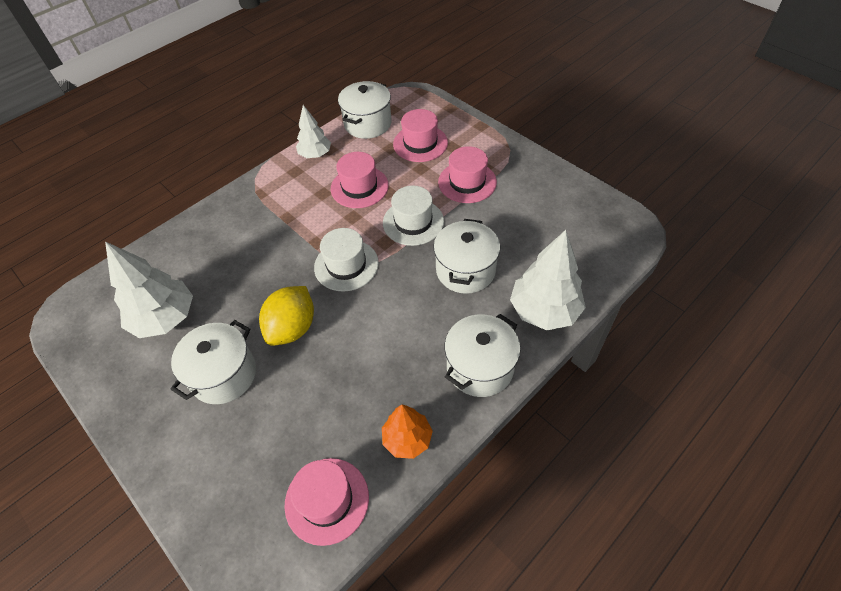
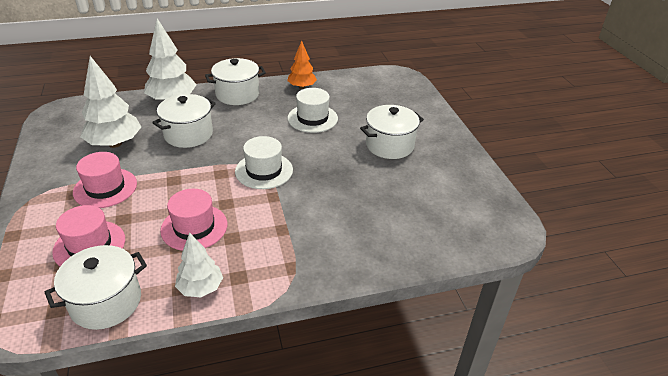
camera: 155 degrees left, 15 degrees down
white tree [105,241,193,338] -> white tree moved to [80,56,141,148]
yellow lemon [259,286,314,346] -> none
pink hat [284,458,369,546] -> none
white hat [383,186,444,246] -> white hat moved to [287,88,338,133]

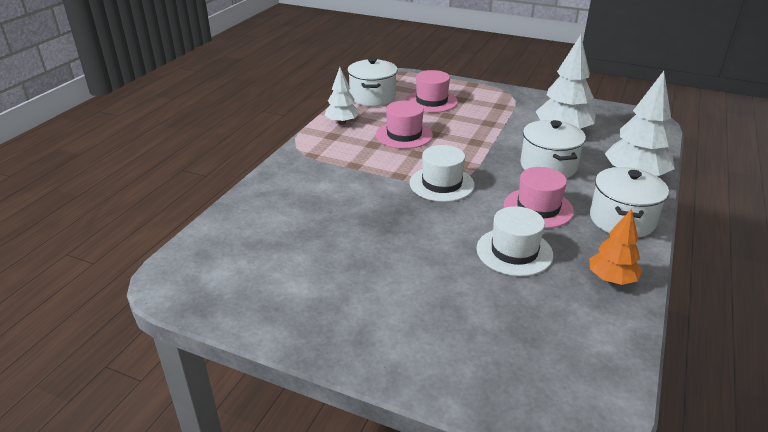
camera: 130 degrees right, 5 degrees down
pink hat [73,152,137,208] -> pink hat moved to [504,167,574,228]
white pot [360,105,424,159] -> none

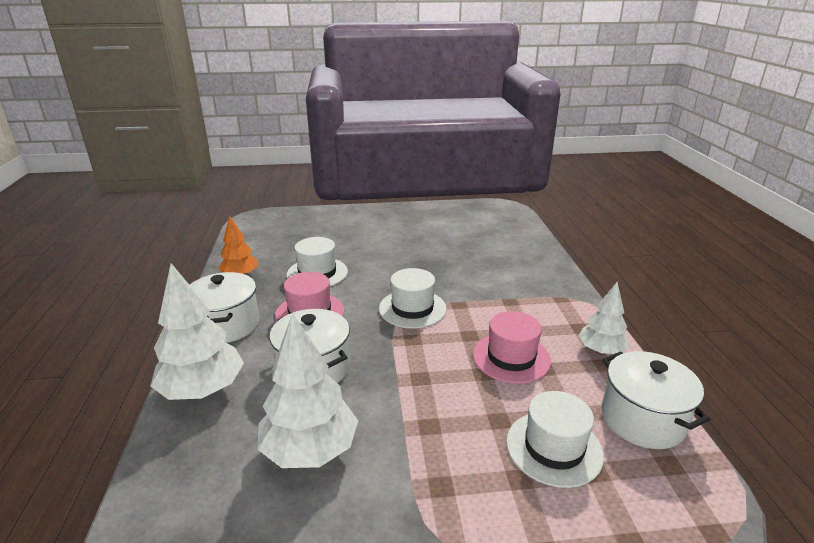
camera: 150 degrees right, 5 degrees down
pink hat [406,70,458,113] -> white hat [506,391,604,488]

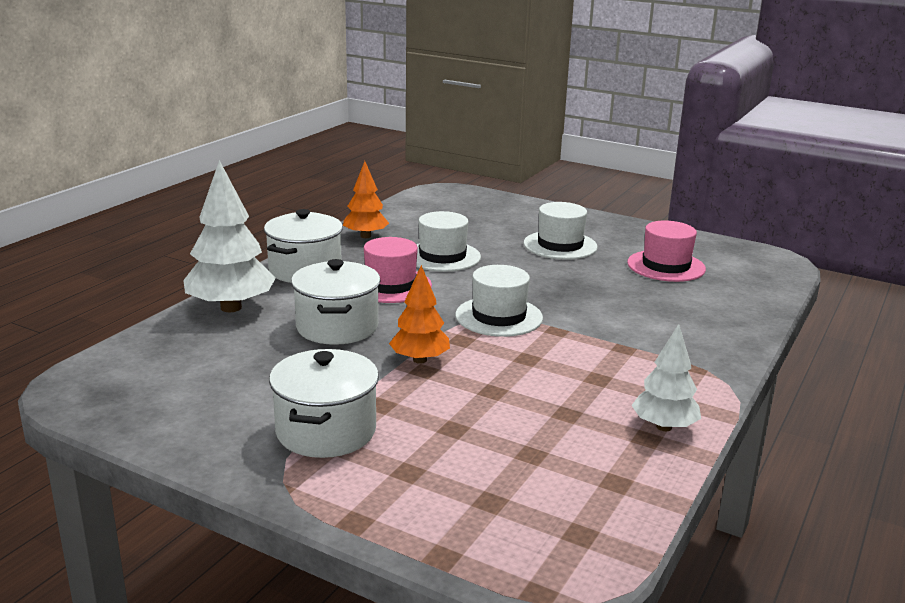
camera: 35 degrees right, 5 degrees down
white tree [258,313,358,468] -> none
pink hat [473,311,551,384] -> pink hat moved to [627,221,706,282]
white hat [506,391,604,488] -> white hat moved to [524,202,598,260]
white pot [601,351,710,449] -> white pot moved to [269,349,379,458]
none -> orange tree [389,265,450,364]

